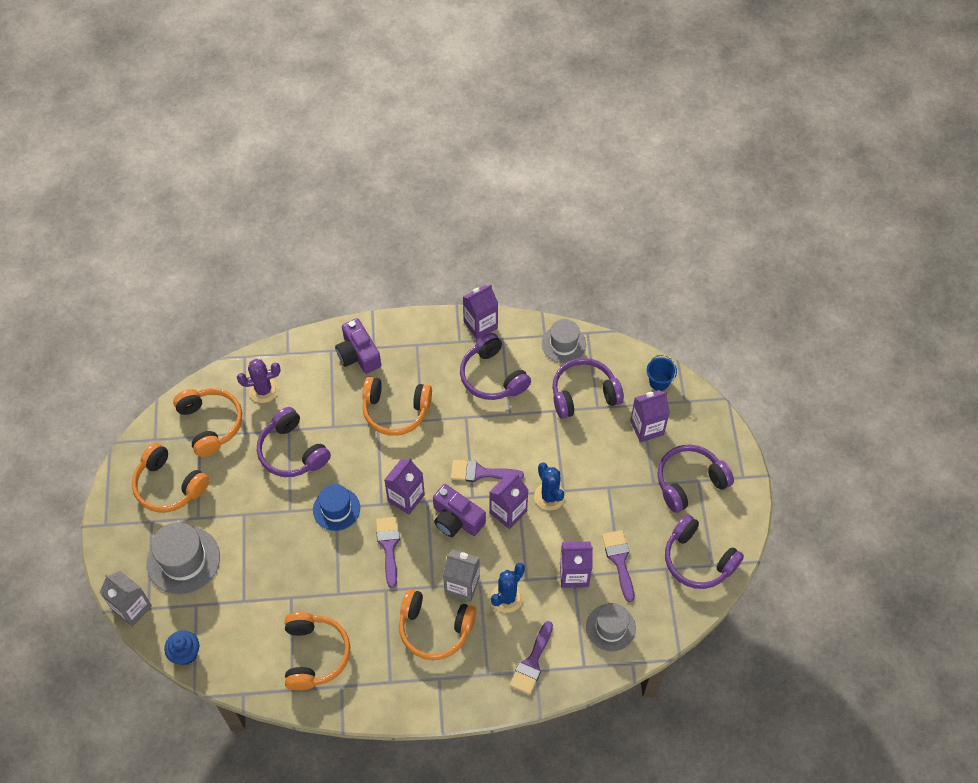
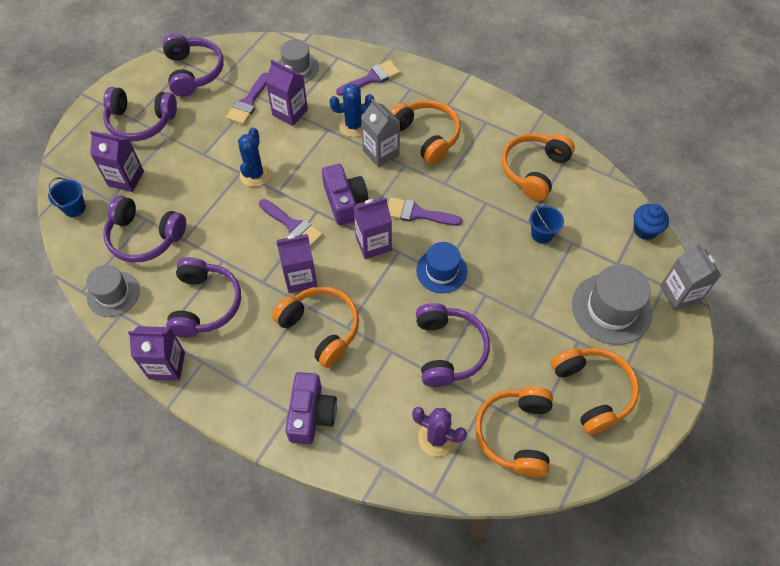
camera: 145 degrees left, 0 degrees up
purple brush [376,517,400,588] -> purple brush turned 75 degrees clockwise [388,197,462,226]
purple carton [489,473,528,529] -> purple carton moved to [276,234,318,293]
none -> blue bucket [530,206,564,244]

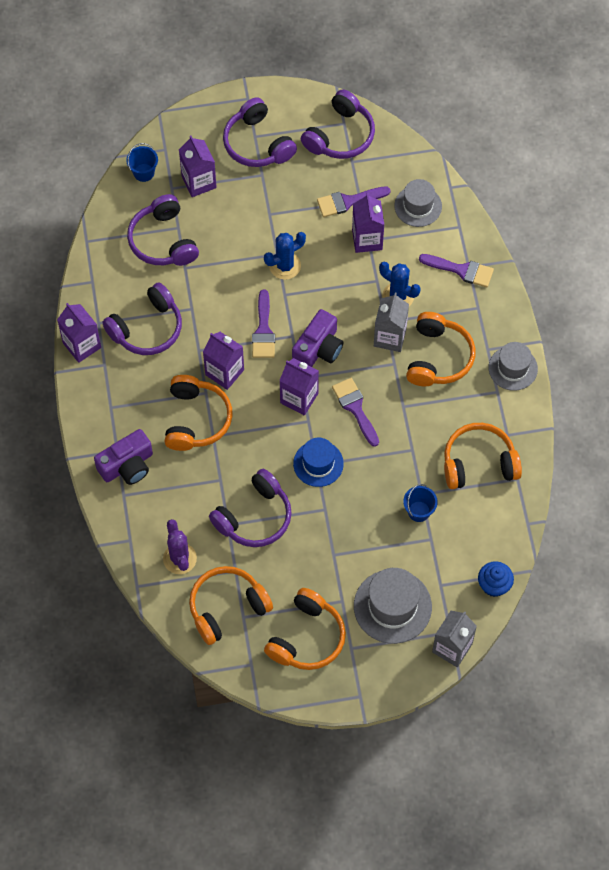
camera: 50 degrees right, 5 degrees up
grey hat [86,265,140,317] -> grey hat moved to [488,342,538,391]

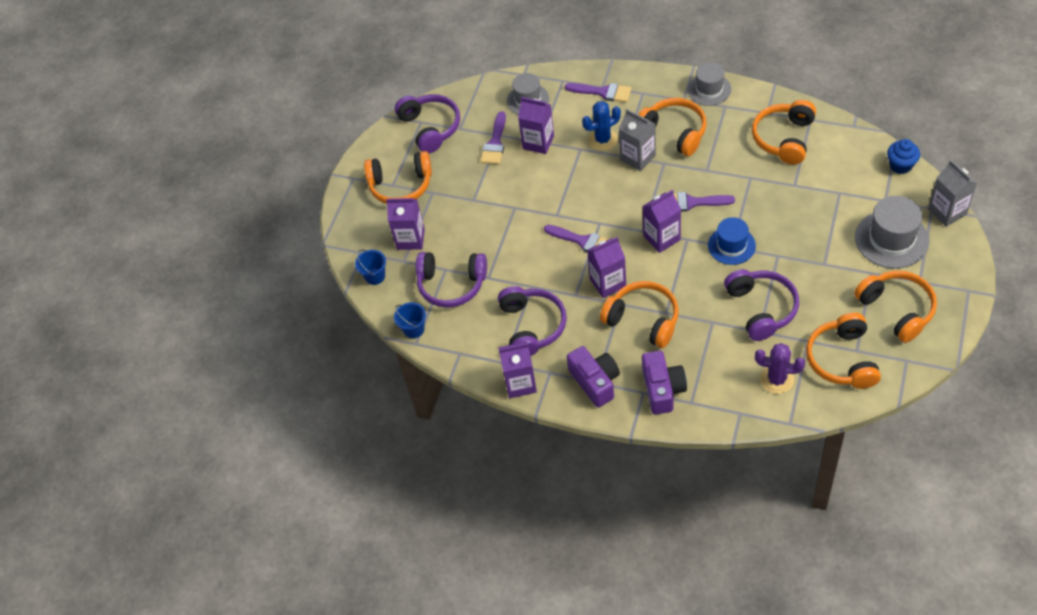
camera: 55 degrees left, 10 degrees down
purple headphones [223,97,297,167] -> orange headphones [364,151,432,204]
blue cactus [264,232,306,280] -> none
purple camera [292,309,343,367] -> purple camera moved to [567,346,620,407]
blue bucket [403,484,438,522] -> blue bucket moved to [394,302,426,338]
purple brush [419,254,494,287] -> purple brush turned 60 degrees clockwise [565,83,632,103]

